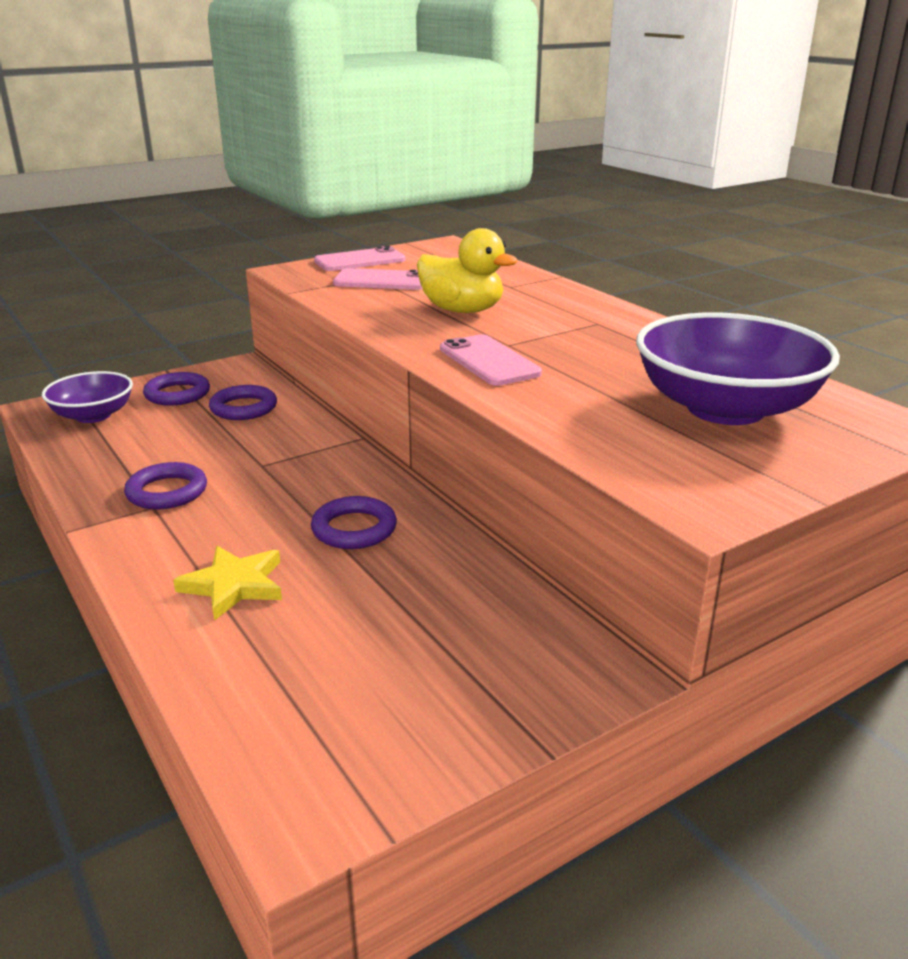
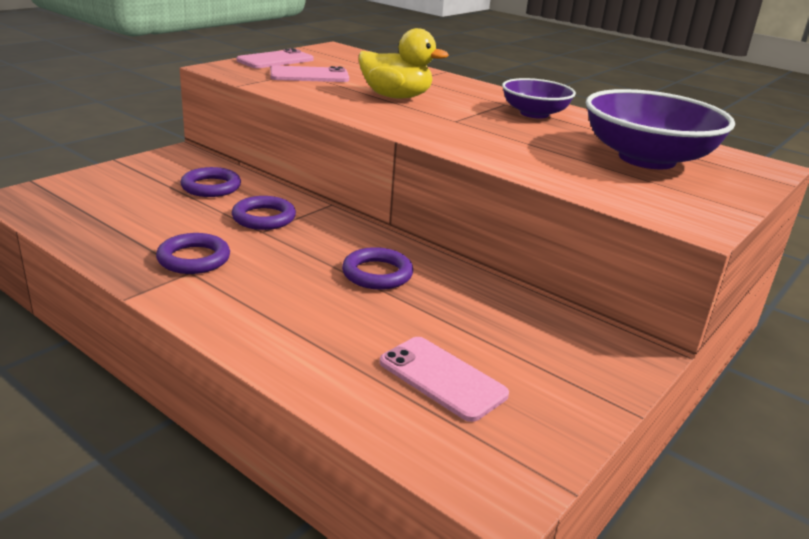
camera: 20 degrees left, 0 degrees up
purple bowl [42,371,133,423] -> purple bowl moved to [502,78,576,119]
purple ring [143,372,210,406] -> purple ring moved to [232,196,296,230]
yellow star [173,546,282,621] -> none
pink phone [440,334,542,386] -> pink phone moved to [380,337,509,422]

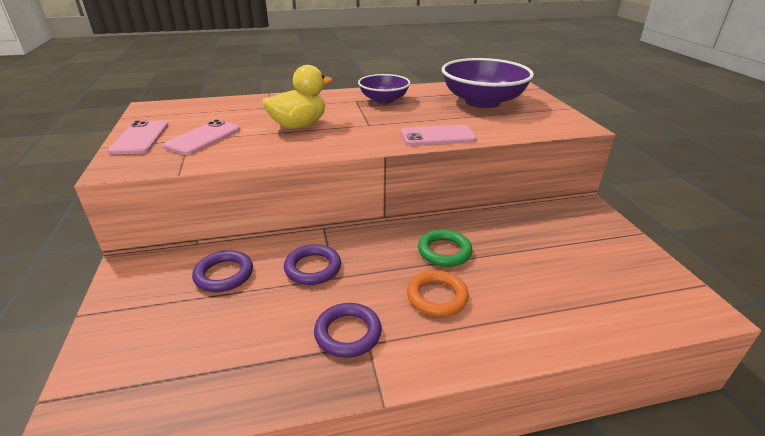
camera: 50 degrees left, 5 degrees up
purple ring [342,247,413,290] -> green ring [418,229,472,267]
pink phone [380,337,509,422] -> pink phone moved to [401,125,477,146]
none -> orange ring [407,270,469,317]

